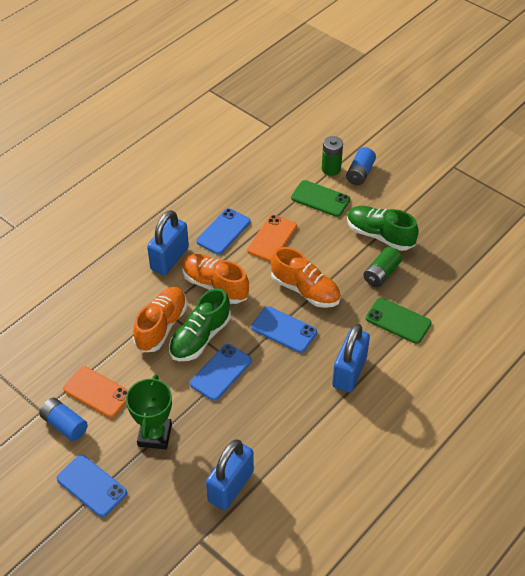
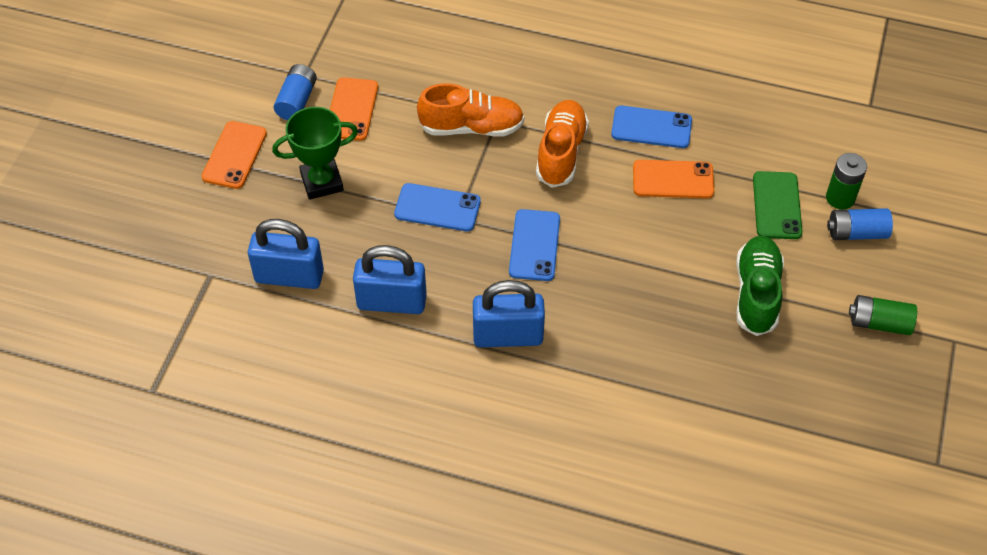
camera: 65 degrees right, 5 degrees up
blue phone [57,455,127,517] -> orange phone [202,121,267,189]
blue padlock [147,210,189,275] -> blue padlock moved to [353,245,427,314]
green shoe [169,288,231,361] -> none
orange shoe [271,247,341,308] -> none
green battery [364,247,402,287] -> green battery moved to [849,295,917,335]
green phone [366,298,432,344] -> none

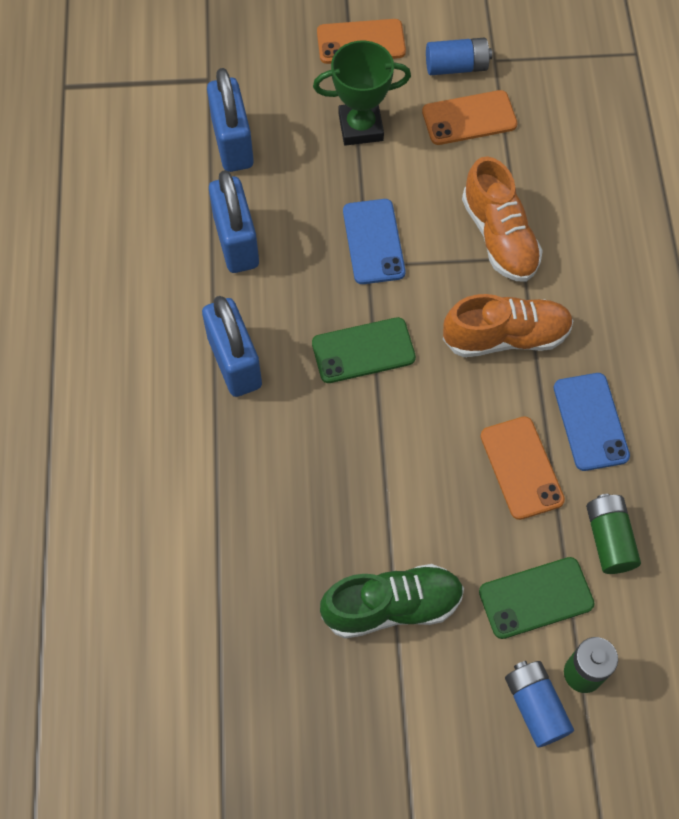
camera: 70 degrees right, 10 degrees up
green trophy [272,107,358,200] -> green trophy turned 60 degrees counterclockwise [313,41,411,146]
blue phone [509,209,560,281] -> green phone [312,317,416,383]
green battery [849,295,917,335] -> green battery moved to [586,494,641,574]

